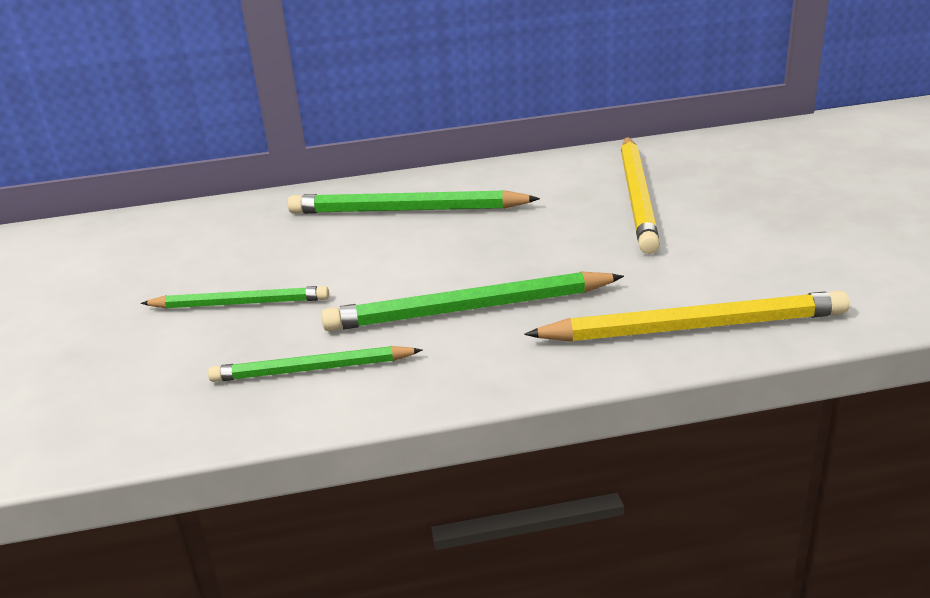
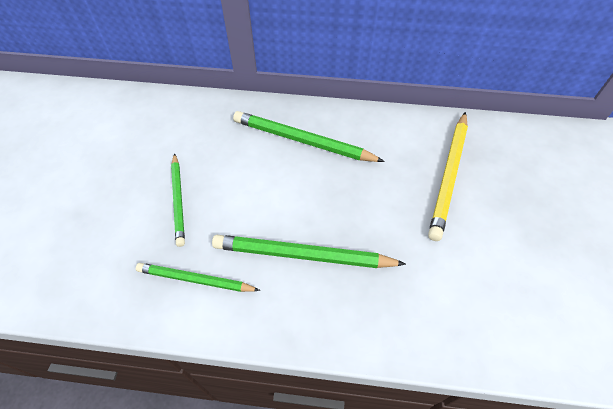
camera: 15 degrees right, 25 degrees up
green pencil [141,286,329,309] -> green pencil turned 60 degrees clockwise [171,153,185,247]
yellow pencil [524,291,849,341] -> none

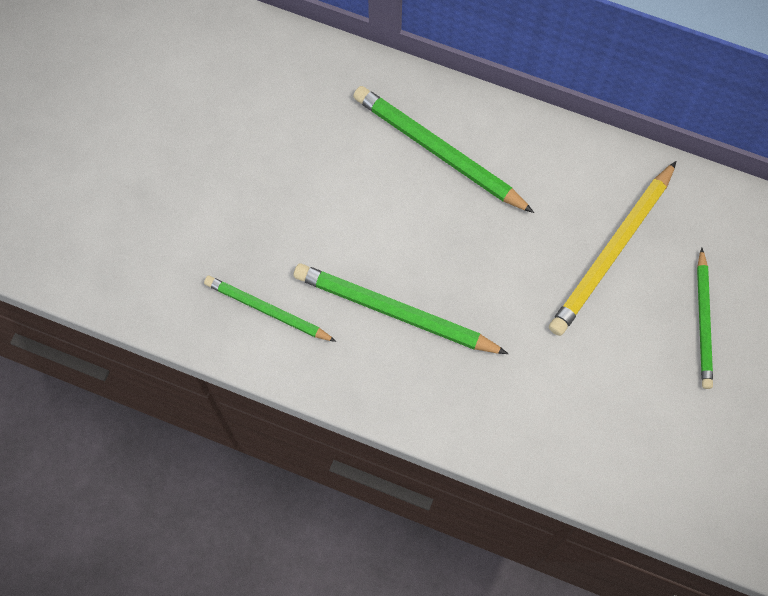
camera: 15 degrees right, 15 degrees up
green pencil [171,153,185,247] -> green pencil moved to [697,248,713,389]

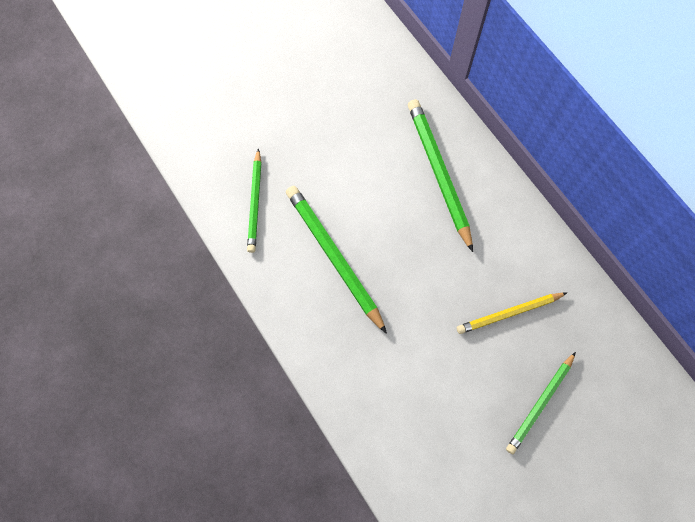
camera: 35 degrees right, 0 degrees up
green pencil [204,276,337,342] -> green pencil turned 150 degrees counterclockwise [247,148,262,253]
yellow pencil [549,161,677,336] -> yellow pencil [457,293,567,334], size x0.64

